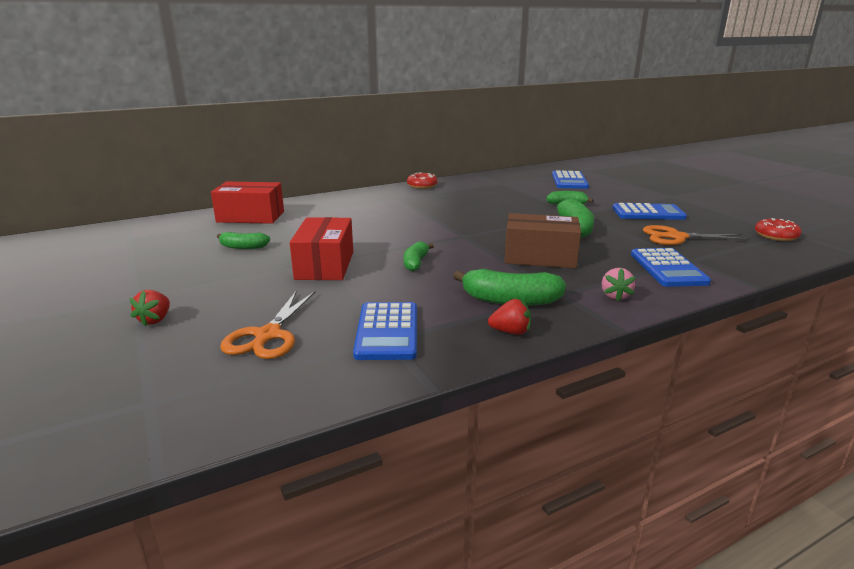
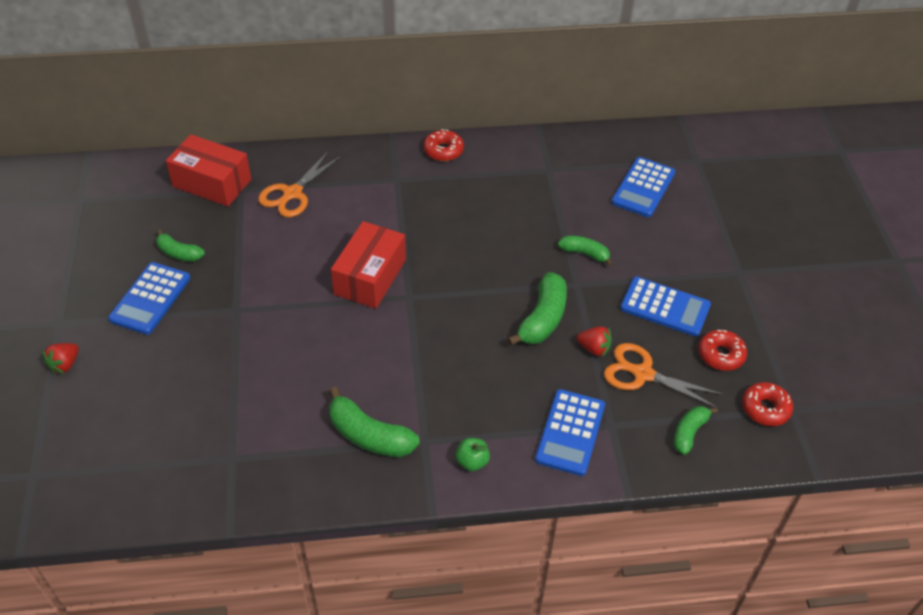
camera: 20 degrees right, 25 degrees up
orange scissors [220,291,316,359] -> orange scissors moved to [258,150,342,218]
red box [290,217,353,280] -> red box moved to [331,221,406,309]
blue calculator [353,302,417,360] -> blue calculator moved to [108,262,191,335]
green banana [404,241,434,271] -> green banana moved to [674,406,718,455]
red strawberry [488,299,531,335] -> red strawberry moved to [577,326,612,357]
brown box [504,213,581,269] -> none
pink strawberry [602,268,636,301] -> green apple [456,438,490,471]
none -> red donut [698,330,747,371]

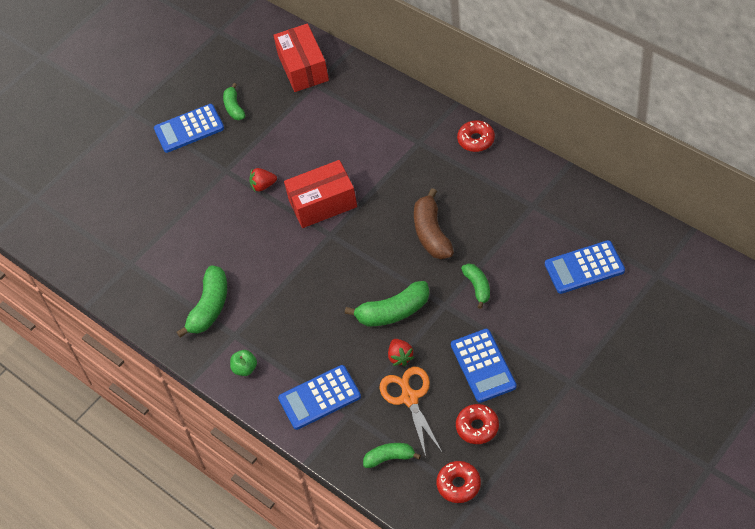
camera: 55 degrees right, 5 degrees up
red strawberry [42,343,79,374] -> red strawberry moved to [249,168,277,191]
orange scissors [258,150,342,218] -> none
green banana [329,387,420,457] -> green banana turned 150 degrees counterclockwise [176,265,227,338]
none -> brown banana [414,188,454,259]

